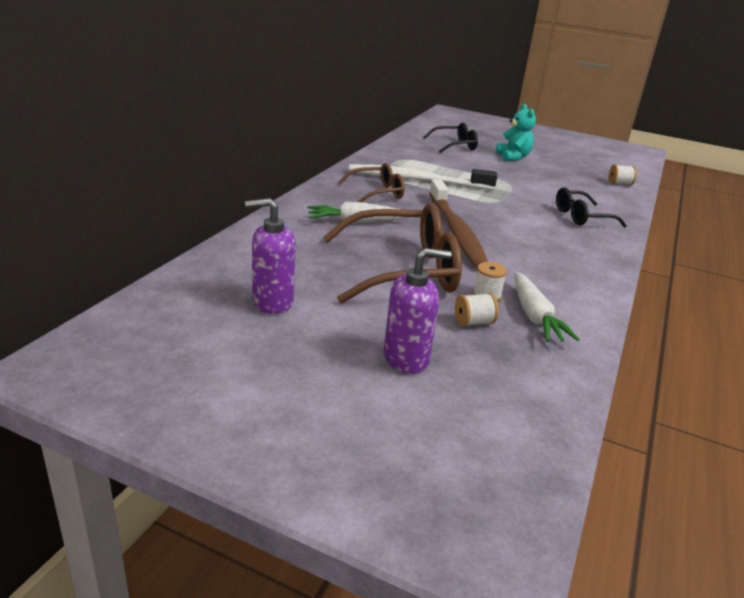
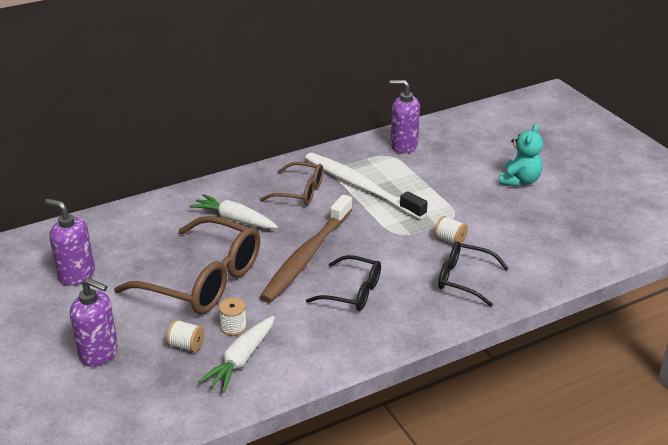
camera: 40 degrees right, 5 degrees up
black glasses [423,123,478,153] -> black glasses moved to [306,255,381,311]
white spool [609,164,637,186] -> white spool moved to [434,216,468,244]
none -> purple soap dispenser [390,80,420,154]

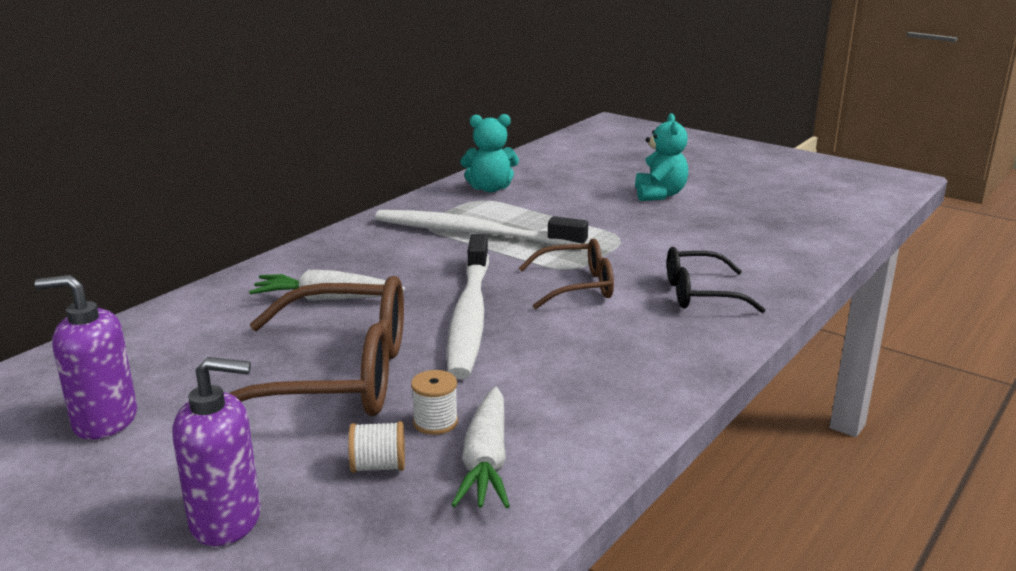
camera: 25 degrees left, 10 degrees down
brown glasses [260,162,323,205] -> brown glasses moved to [519,239,614,309]
brown toothbrush [260,195,352,303] -> white toothbrush [447,234,489,379]
black glasses [306,255,381,311] -> none
purple soap dispenser [390,80,420,154] -> turquoise teddy bear [460,114,519,192]
white spool [434,216,468,244] -> none

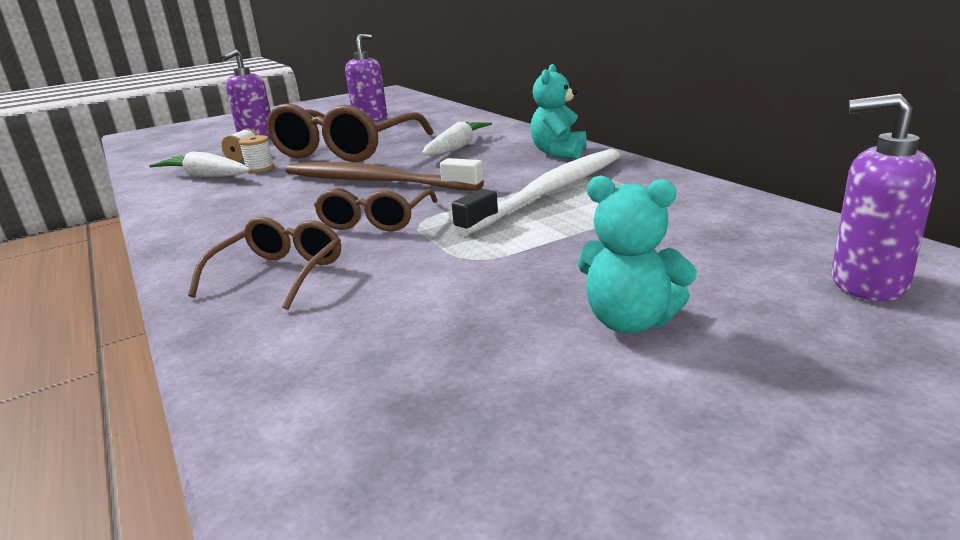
camera: 115 degrees right, 0 degrees up
white toothbrush [447,234,489,379] -> brown toothbrush [286,158,484,191]
turquoise teddy bear [460,114,519,192] -> turquoise teddy bear moved to [530,64,587,159]
black glasses [667,247,765,313] -> brown glasses [188,217,341,310]
none -> purple soap dispenser [831,94,936,301]

